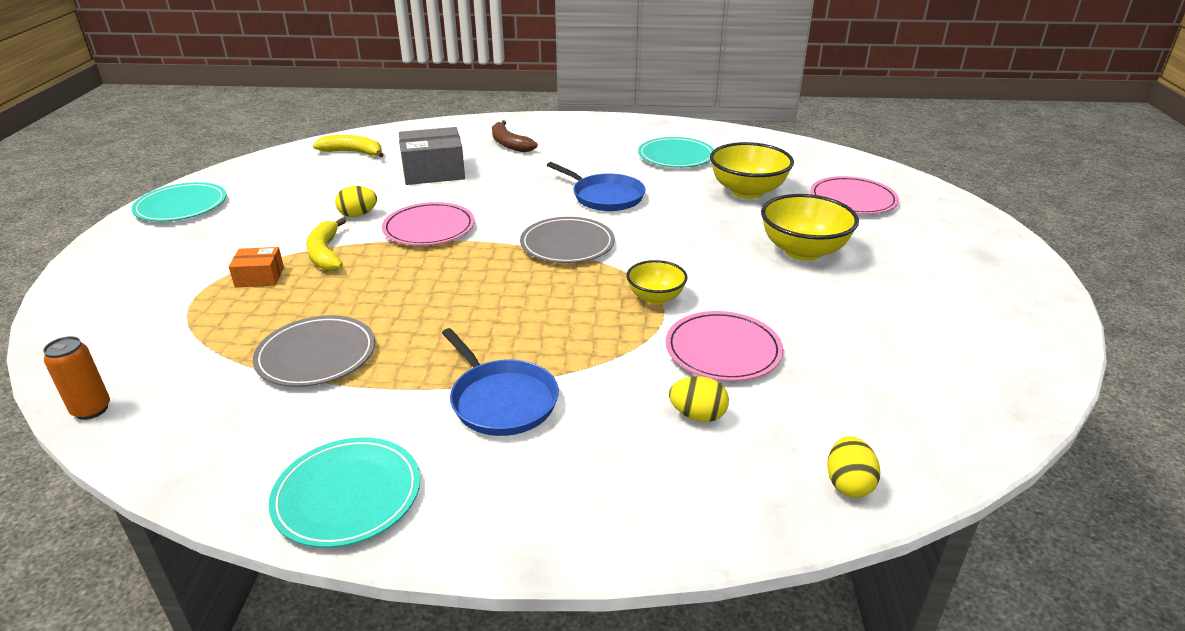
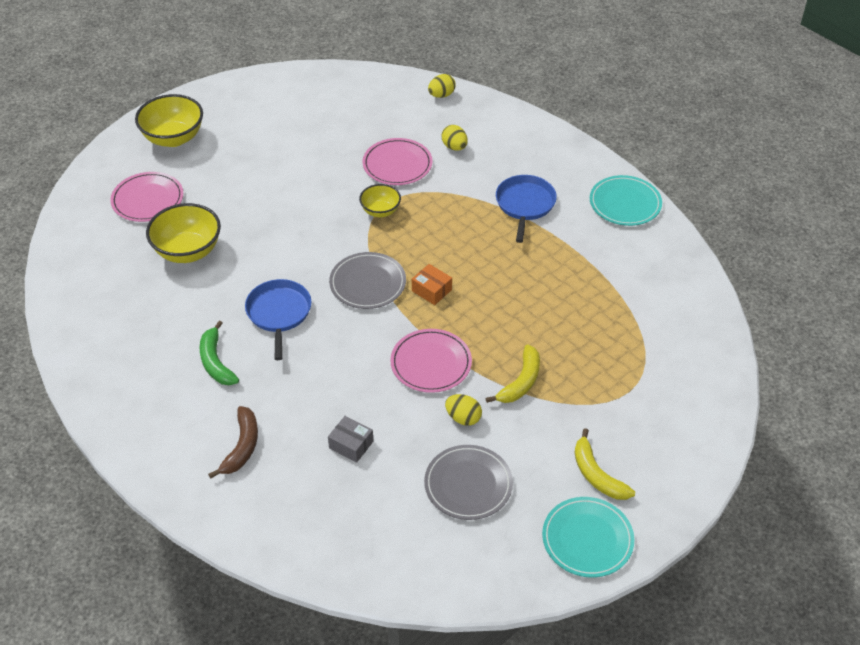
camera: 135 degrees left, 15 degrees up
orange can [43,336,110,420] -> none
orange box [229,247,284,287] -> orange box moved to [412,264,452,305]
grey plate [253,315,375,387] -> grey plate moved to [424,445,513,520]
yellow banana [313,135,384,158] -> yellow banana moved to [575,428,635,500]
grey box [399,127,465,185] -> grey box [328,416,373,463], size x0.54
turquoise plate [638,137,714,168] -> none
yellow bowl [761,194,859,261] -> yellow bowl moved to [135,94,203,147]
none -> green banana [199,321,239,385]

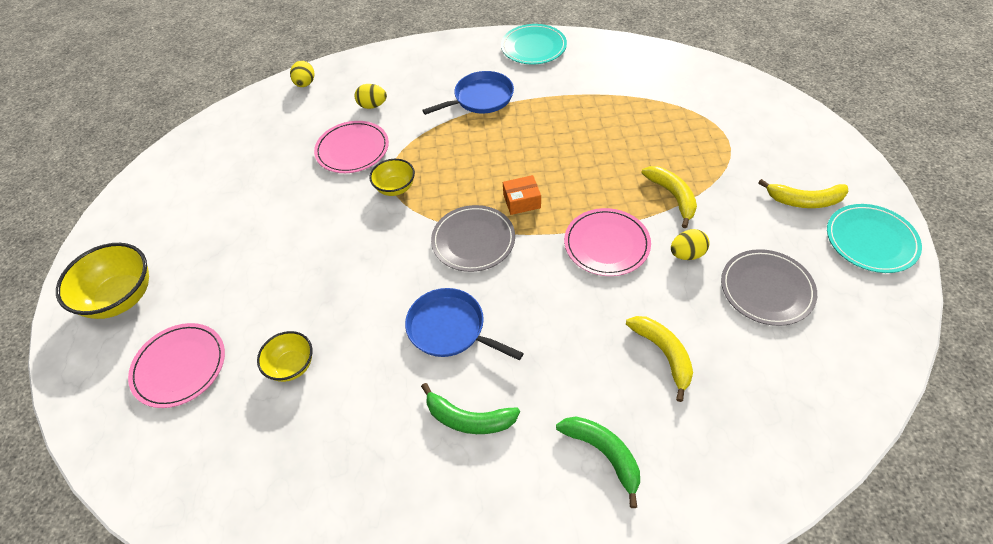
camera: 50 degrees left, 5 degrees up
yellow bowl [146,203,221,263] -> yellow bowl [257,331,312,382], size x0.59
brown banana [208,406,258,478] -> green banana [556,416,640,508]
grey box [328,416,373,463] -> yellow banana [626,316,693,402]
blue pan [496,175,557,243] -> blue pan turned 105 degrees clockwise [422,71,514,115]

